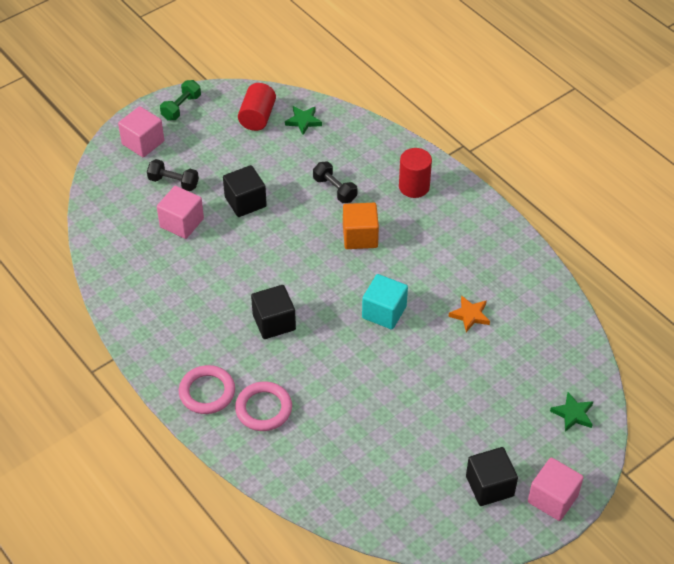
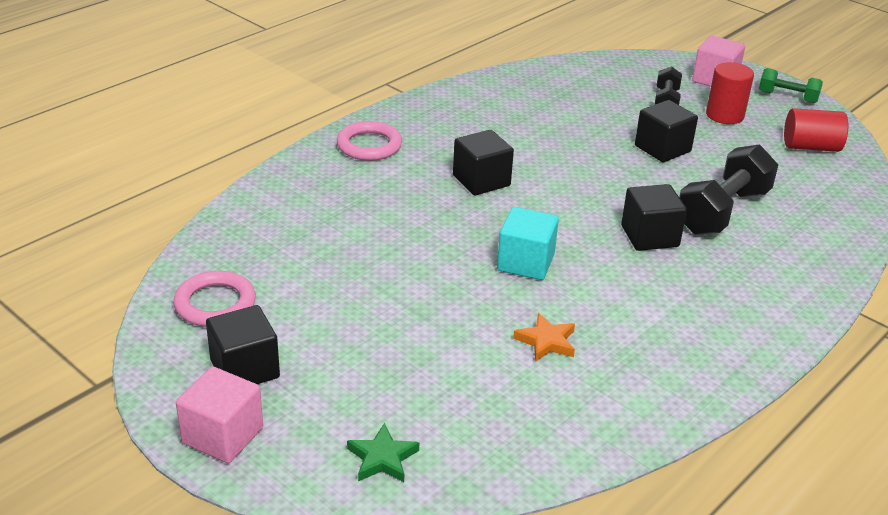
camera: 80 degrees right, 15 degrees down
pink cube [157,186,204,239] -> none
pink ring [235,382,292,431] -> pink ring moved to [174,271,256,327]
green star [285,106,322,135] -> none
black dumbbell [313,161,357,203] -> black dumbbell [679,144,778,235], size x1.76
orange cube [343,203,379,249] -> black cube [621,184,687,251]
red cylinder [399,148,432,198] -> red cylinder moved to [706,62,754,124]

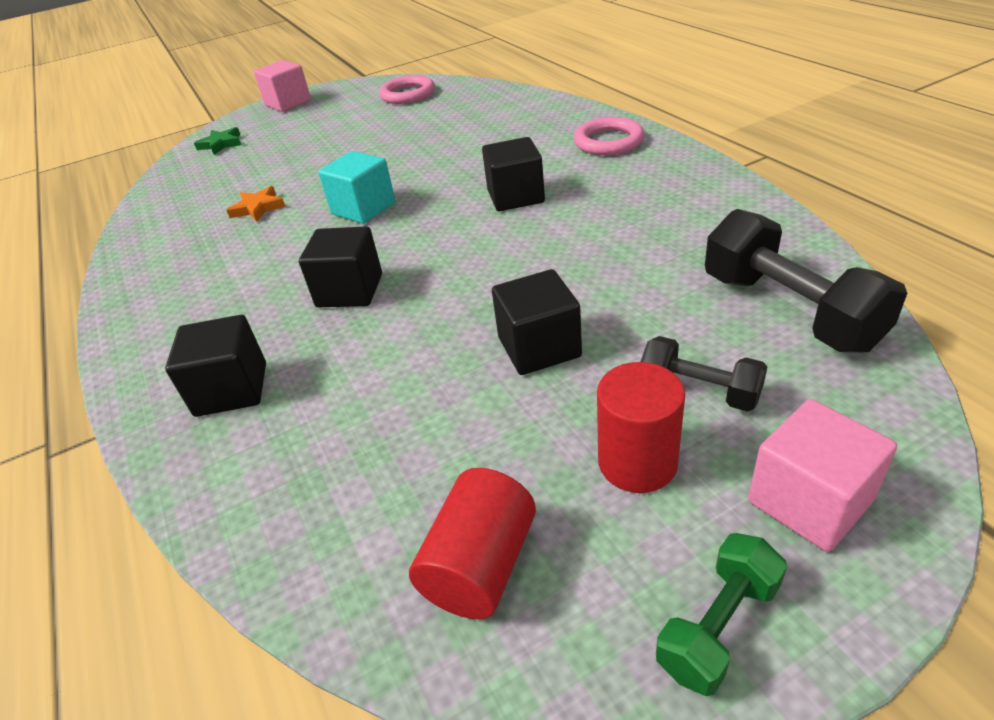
camera: 115 degrees right, 5 degrees up
black cube [206,305,280,384] -> black cube moved to [165,315,266,417]
black dumbbell [679,144,778,235] -> black dumbbell moved to [705,209,907,353]

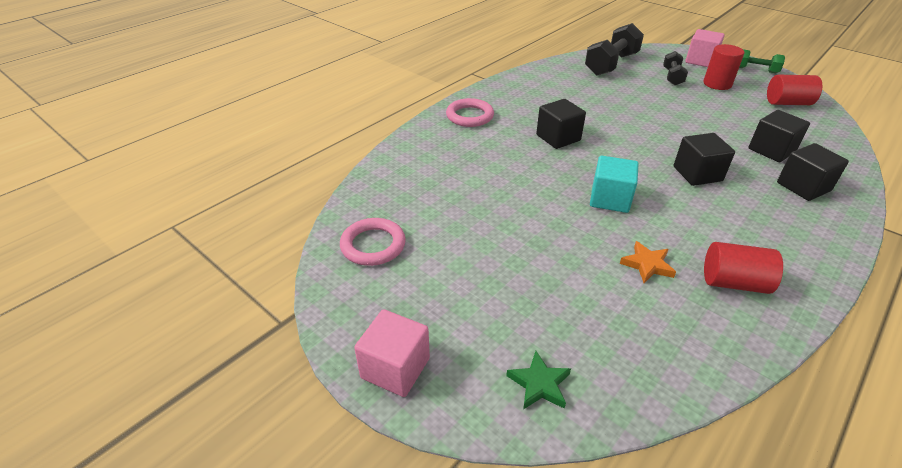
camera: 115 degrees left, 0 degrees up
black cube [492,269,582,375] -> black cube moved to [748,110,810,162]
none -> red cylinder [704,242,783,294]

